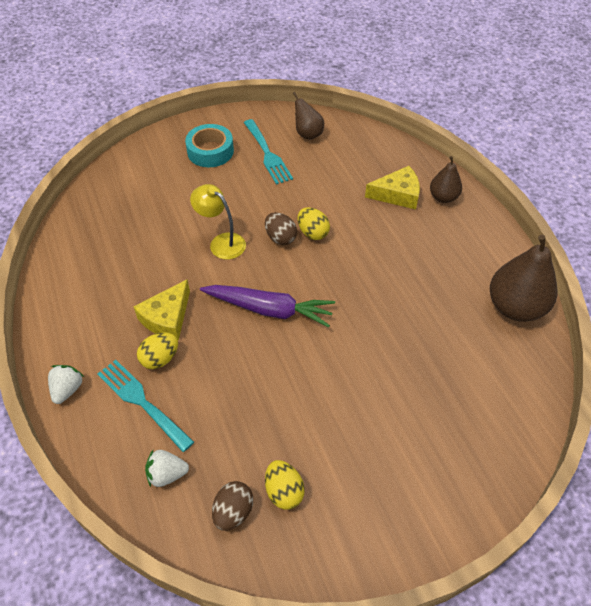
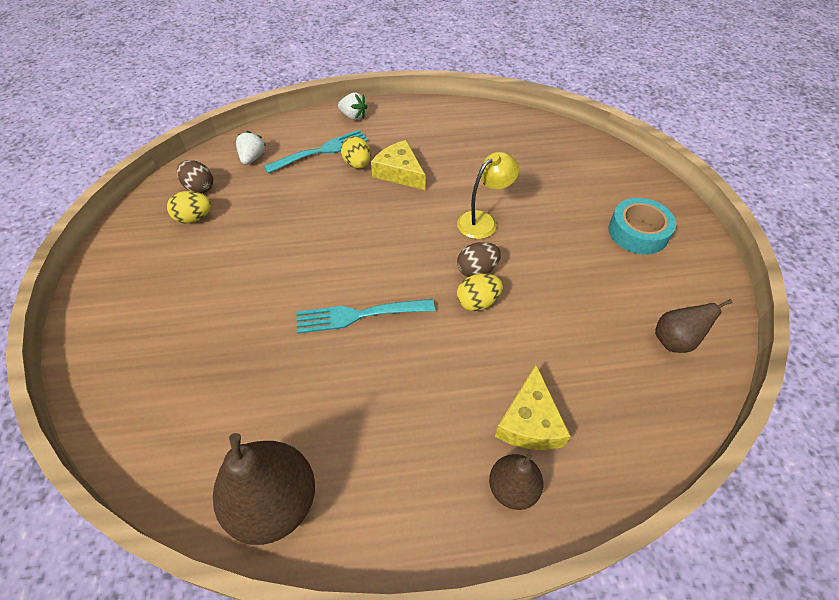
camera: 105 degrees right, 0 degrees up
purple carrot [200,285,335,327] -> none
turquoise fork [244,119,293,184] -> turquoise fork moved to [296,299,435,334]

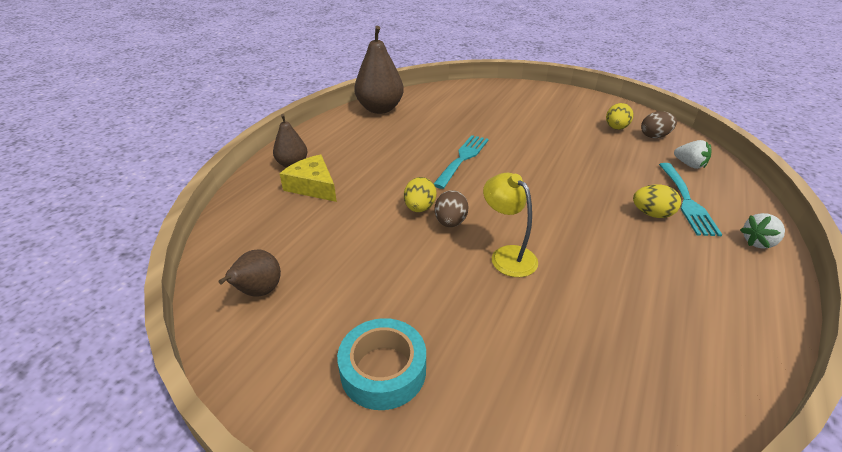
camera: 125 degrees right, 15 degrees down
yellow cheese [371,140,425,190] -> none
yellow lamp [457,152,519,239] -> yellow lamp turned 150 degrees clockwise [483,173,538,277]

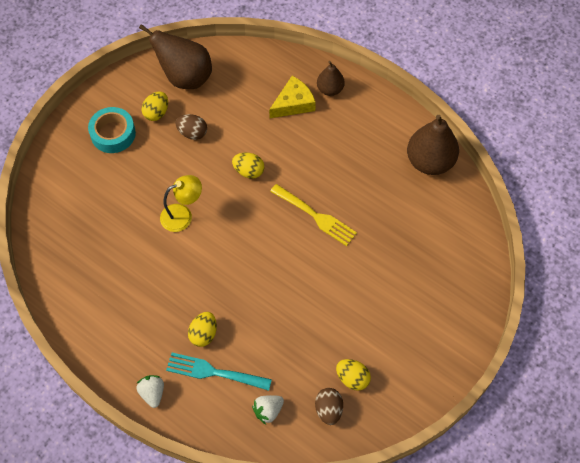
camera: 100 degrees right, 25 degrees up
brown pear [218,250,281,297] -> brown pear [139,24,212,89], size x1.77
turquoise fork [434,135,489,189] -> yellow fork [270,184,357,246]
brown egg [435,190,469,227] -> brown egg moved to [175,114,207,140]
none -> yellow egg [142,91,168,121]

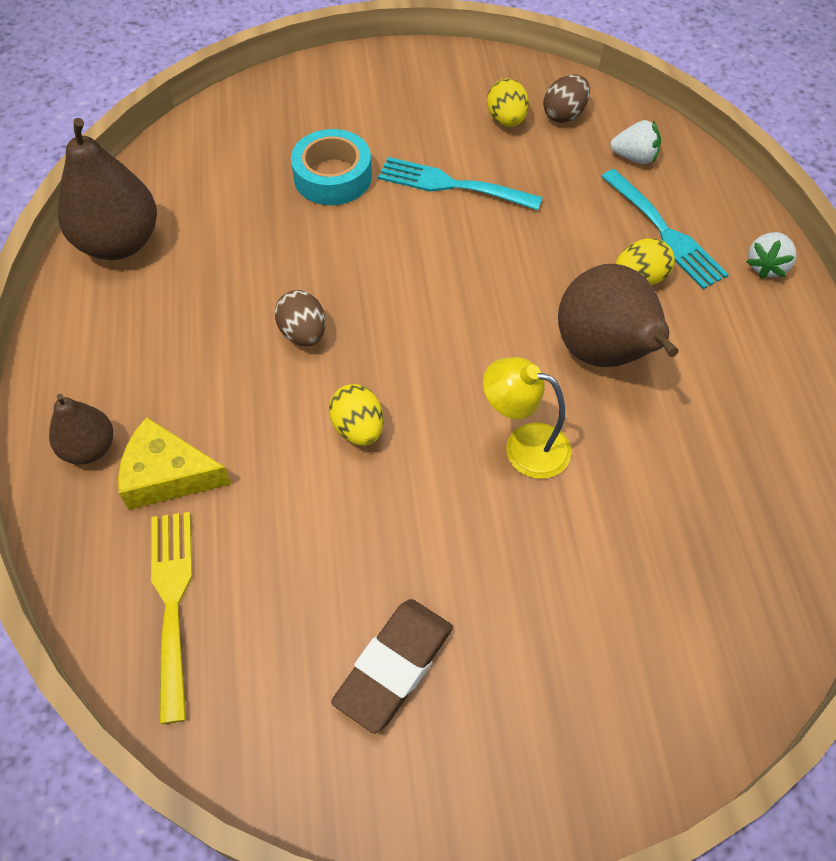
camera: 135 degrees left, 5 degrees down
turquoise tape [88,107,136,153] -> turquoise tape moved to [291,129,372,205]
brown pear [139,24,212,89] -> brown pear moved to [558,264,679,367]
yellow egg [142,91,168,121] -> brown eraser [331,599,453,734]
brown egg [175,114,207,140] -> brown egg moved to [274,290,326,346]
yellow fork [270,184,357,246] -> yellow fork moved to [151,512,192,724]
none -> turquoise fork [378,157,543,210]

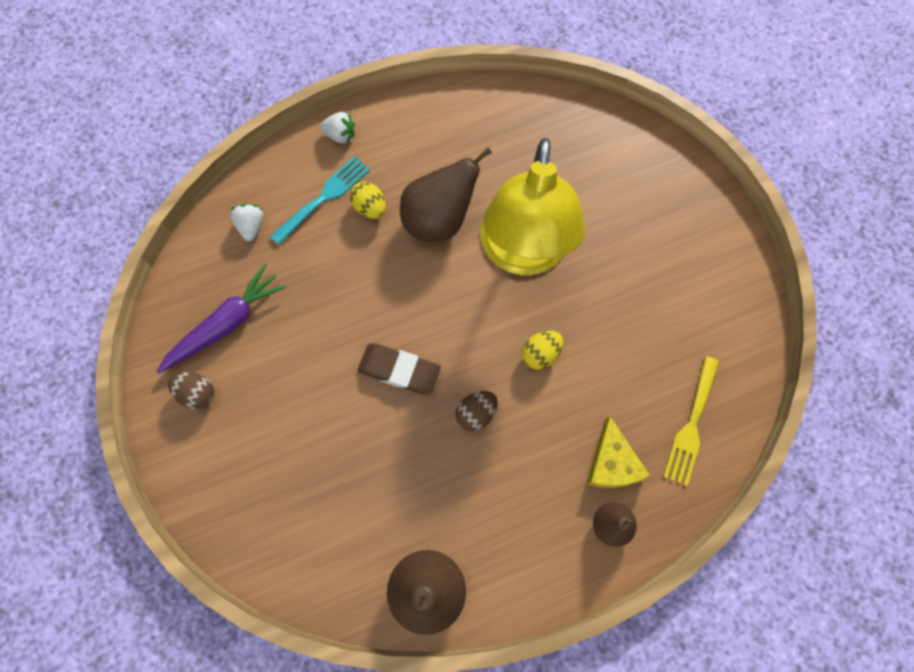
camera: 105 degrees left, 15 degrees up
yellow fork [151,512,192,724] -> yellow fork turned 45 degrees counterclockwise [663,356,719,486]
turquoise tape [291,129,372,205] -> none
brown eraser [331,599,453,734] -> brown eraser moved to [358,343,441,395]
turquoise fork [378,157,543,210] -> none
yellow lamp [483,357,571,479] -> yellow lamp [481,138,586,275], size x2.21
yellow egg [487,78,529,127] -> purple carrot [157,264,286,374]
brown egg [543,74,590,123] -> brown egg moved to [168,372,214,409]

